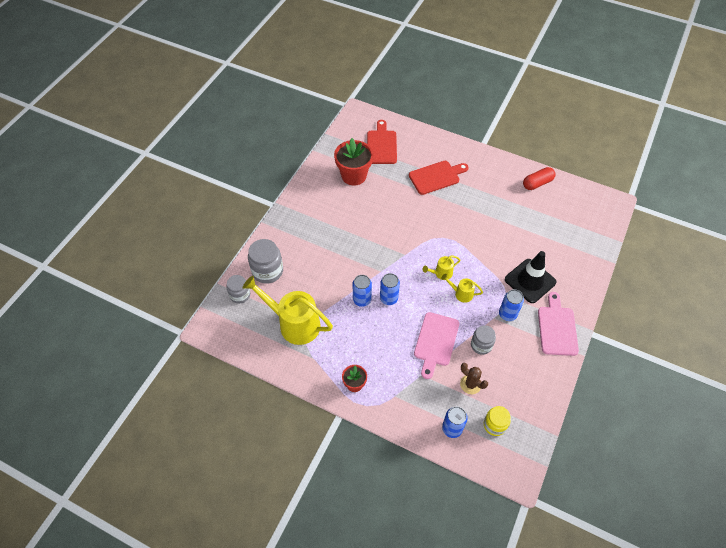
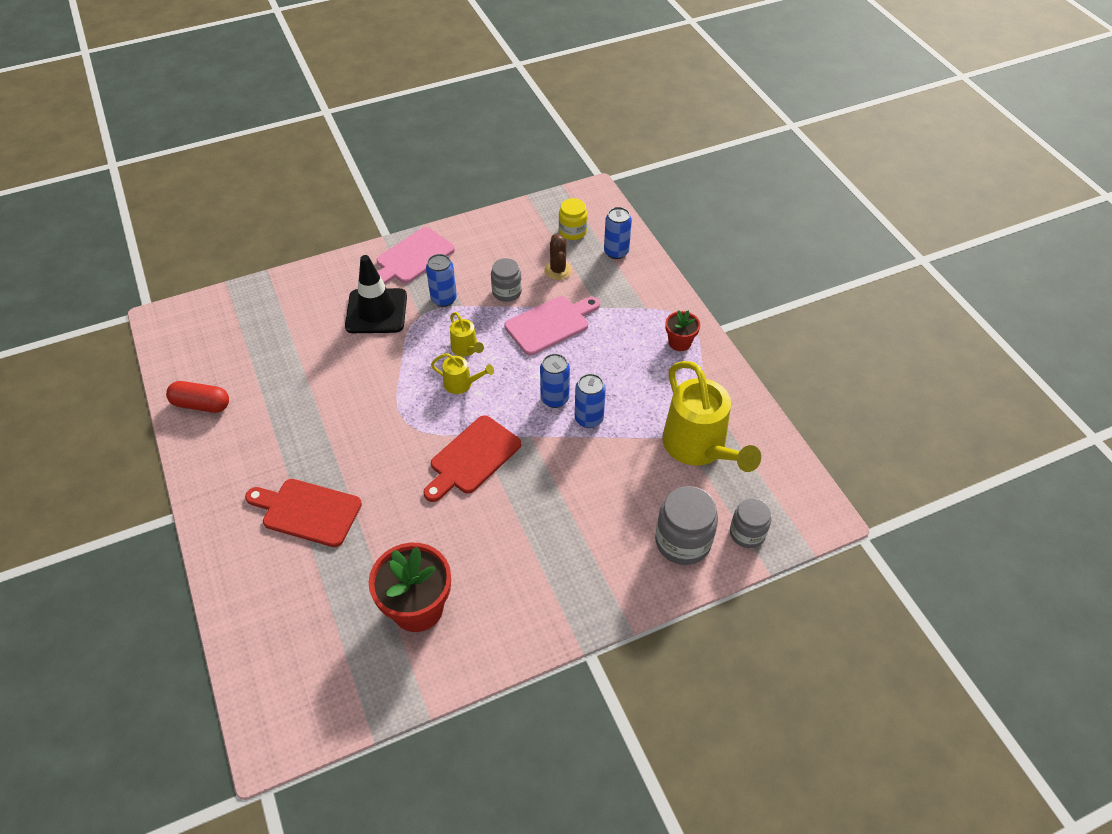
camera: 140 degrees left, 5 degrees down
red cutting board [367,120,397,164] -> red cutting board moved to [423,415,521,502]

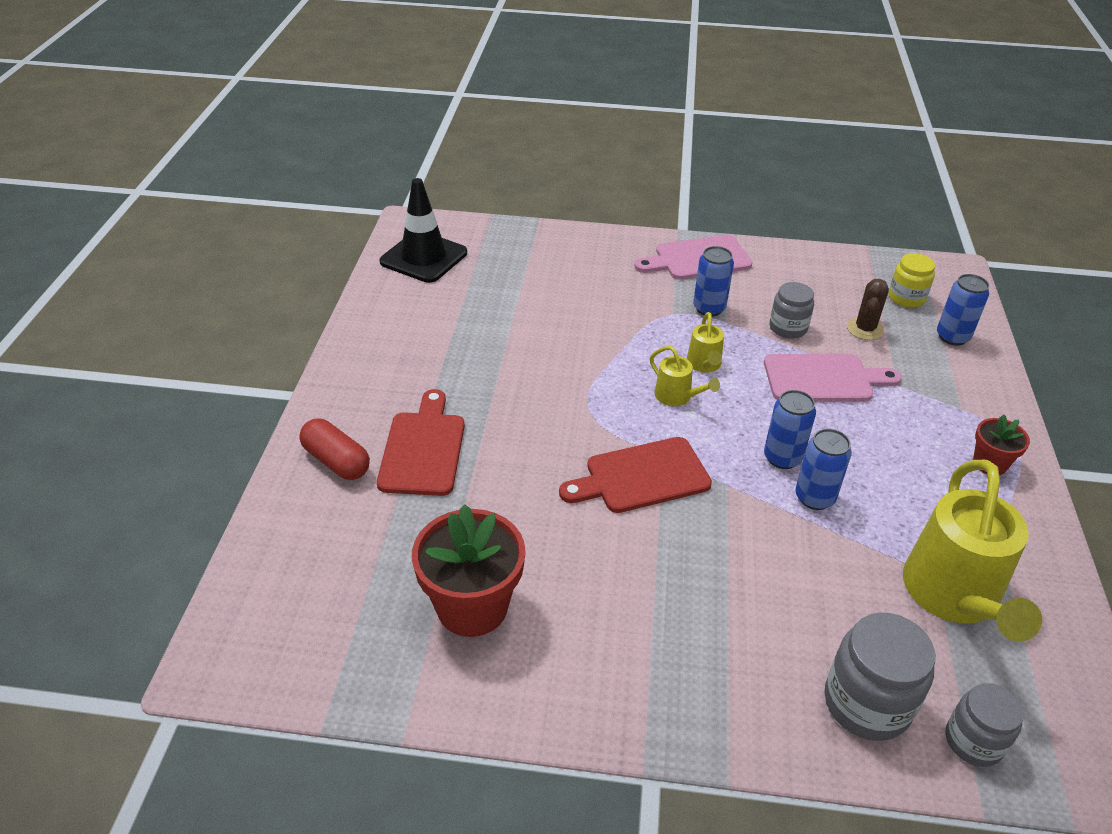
camera: 30 degrees right, 10 degrees down
red capsule [166,381,229,413] -> red capsule moved to [299,419,370,480]
red cutting board [245,479,362,547] -> red cutting board turned 45 degrees clockwise [377,389,465,496]
black traffic cone [345,255,407,333] -> black traffic cone moved to [380,178,467,283]

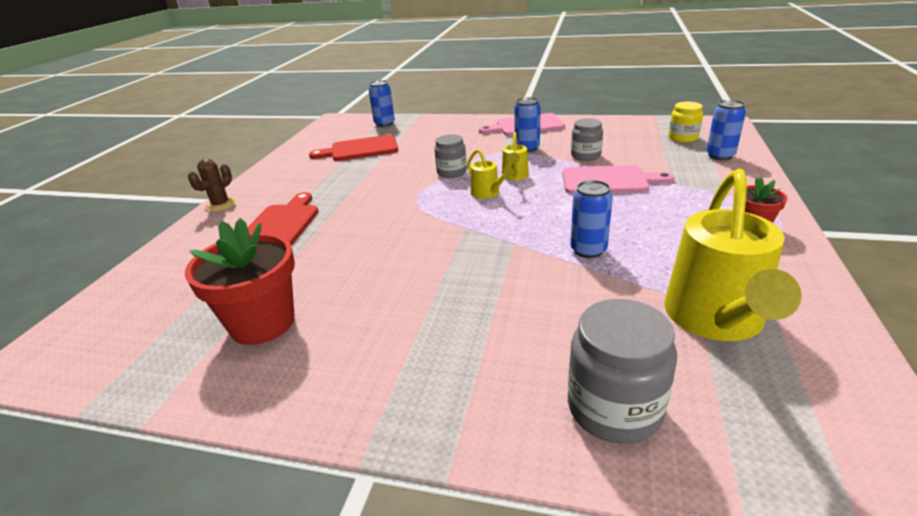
camera: 10 degrees right, 10 degrees down
red capsule [299,419,370,480] -> none
black traffic cone [380,178,467,283] -> none
red cutting board [559,437,712,513] -> red cutting board moved to [309,135,398,161]
blue can [764,390,816,469] -> blue can moved to [368,80,395,127]
brown cactus [847,279,889,340] -> brown cactus moved to [188,159,236,212]
grey jar [946,683,1024,767] -> grey jar moved to [435,134,467,178]

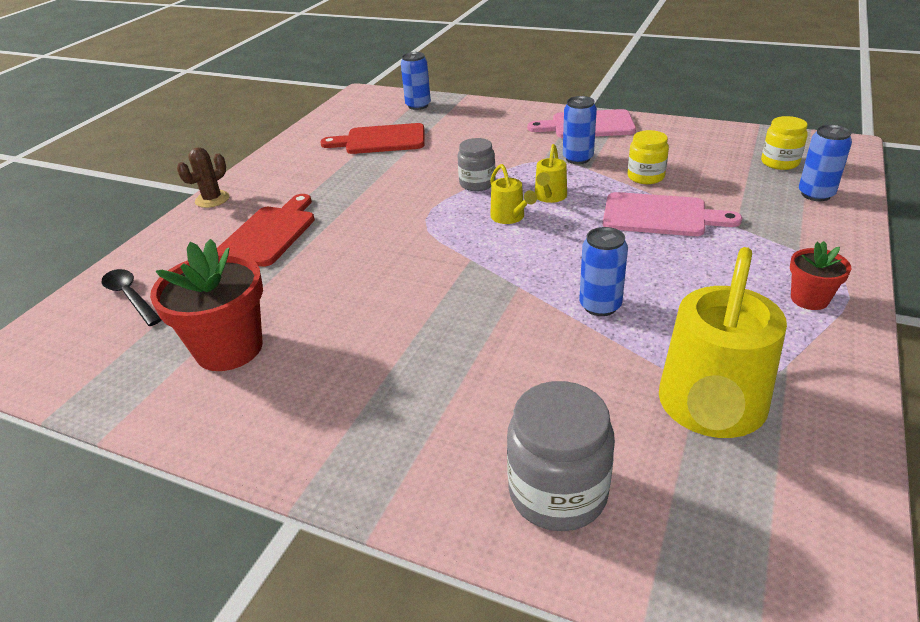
camera: 10 degrees right, 5 degrees up
grey jar [571,118,603,161] -> yellow jar [627,130,669,184]
none -> black spoon [102,269,161,326]

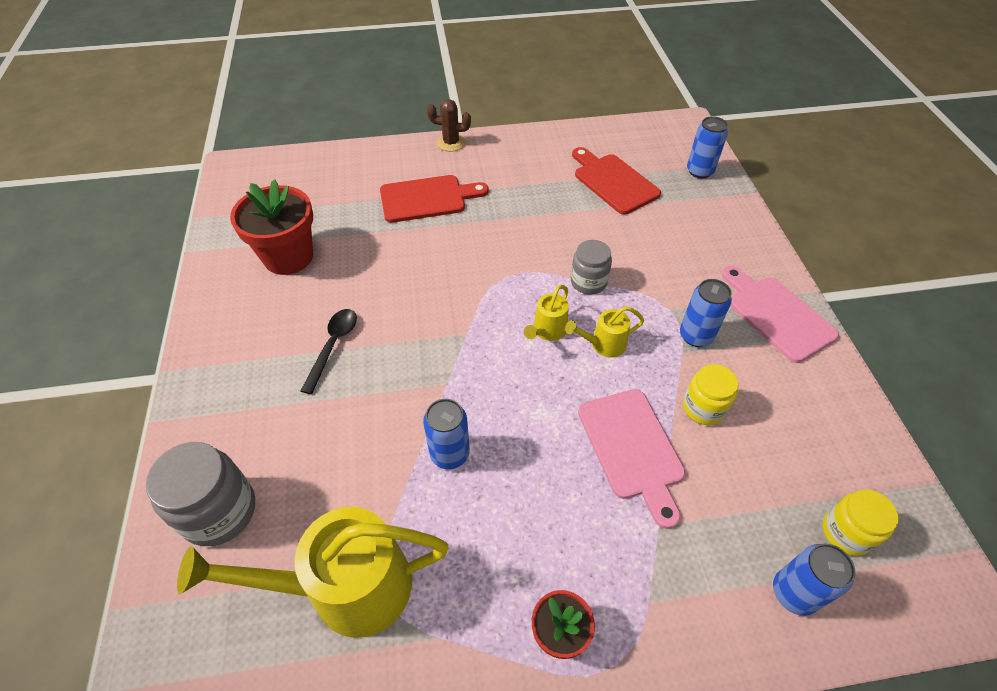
camera: 55 degrees right, 15 degrees up
black spoon [102,269,161,326] -> black spoon moved to [301,309,357,394]

